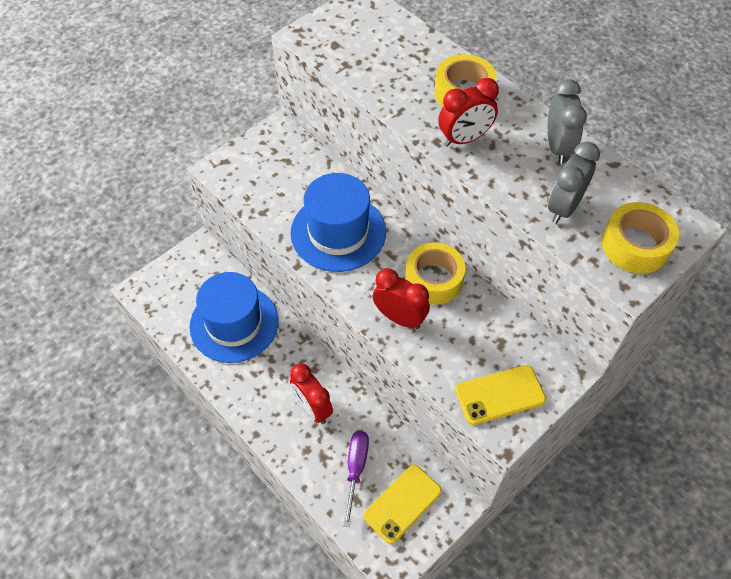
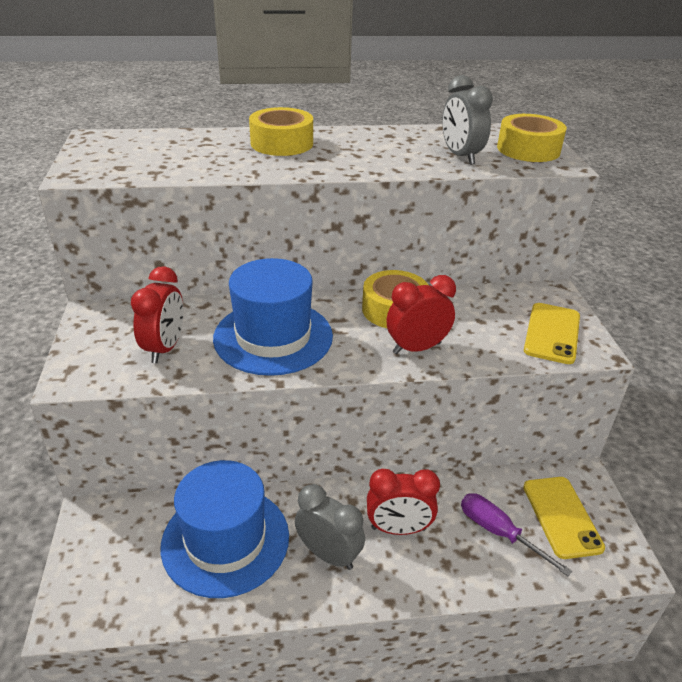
camera: 55 degrees left, 20 degrees down
red clock [438,78,499,147] -> red clock moved to [131,266,184,363]
grey clock [547,79,587,164] -> grey clock moved to [295,484,365,570]

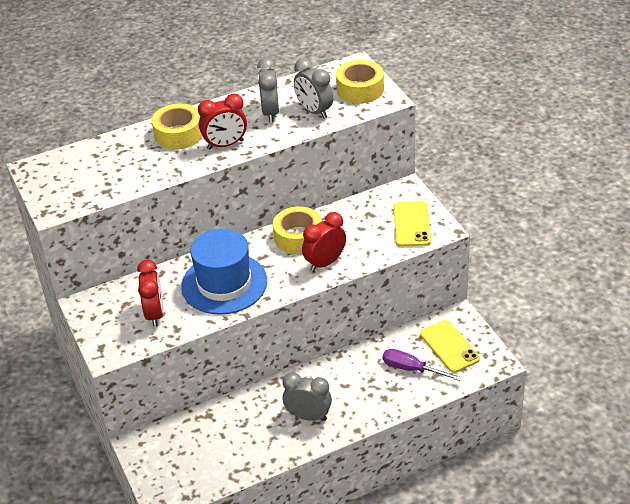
camera: 15 degrees left, 5 degrees up
blue hat [161,460,289,598] -> none
red clock [367,469,440,535] -> red clock moved to [198,94,247,150]
none -> grey clock [257,58,279,122]

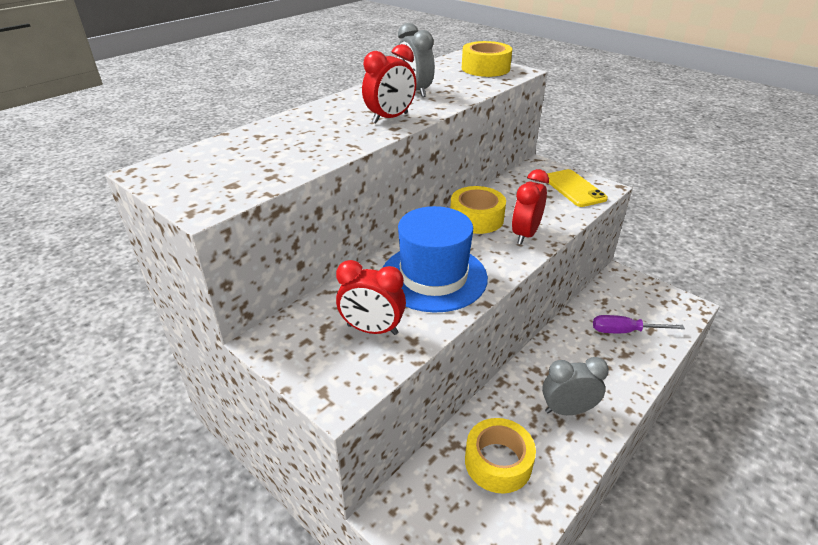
camera: 25 degrees left, 5 degrees down
red clock [137,260,164,327] -> red clock turned 135 degrees clockwise [336,260,406,335]
yellow tape [152,104,202,150] -> yellow tape moved to [465,418,536,494]
grey clock [294,58,333,119] -> none
yellow phone [420,320,480,373] -> none

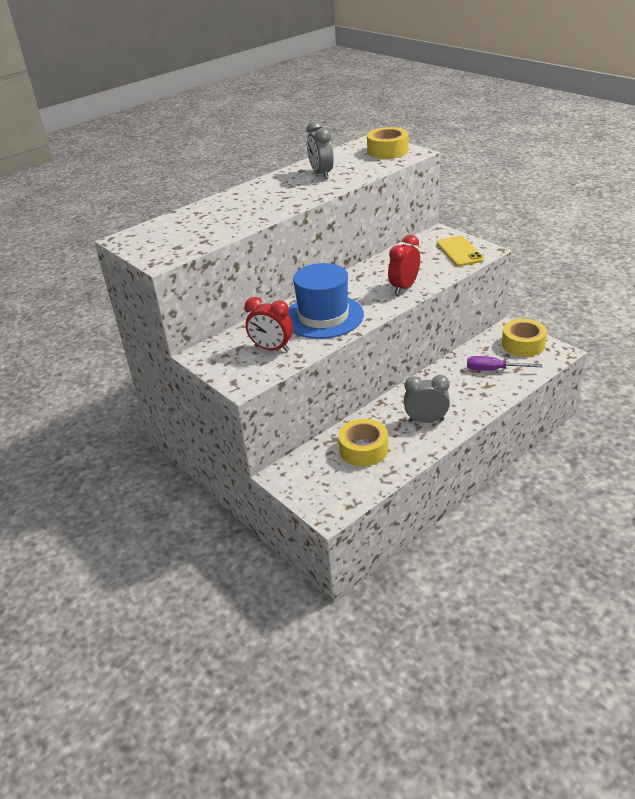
camera: 10 degrees right, 0 degrees up
red clock [362,44,416,124] -> none
yellow tape [450,186,506,234] -> yellow tape moved to [502,319,547,357]

